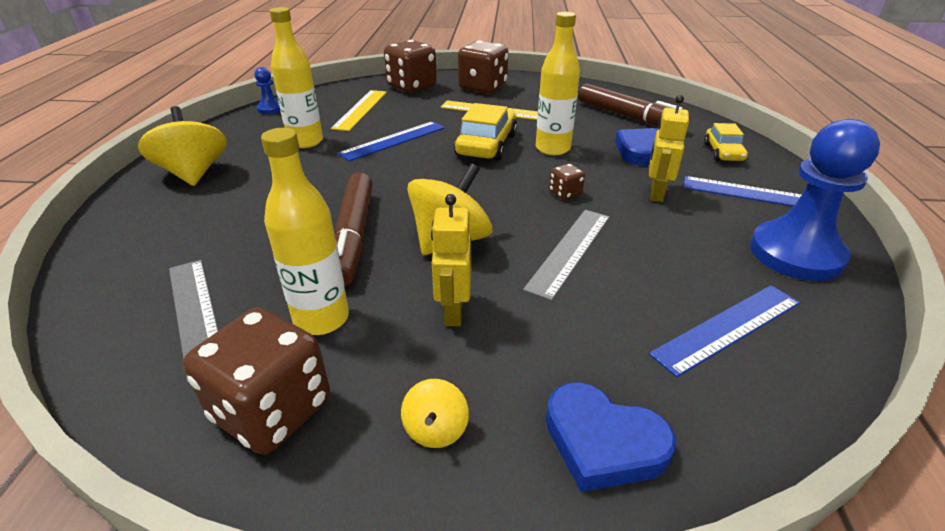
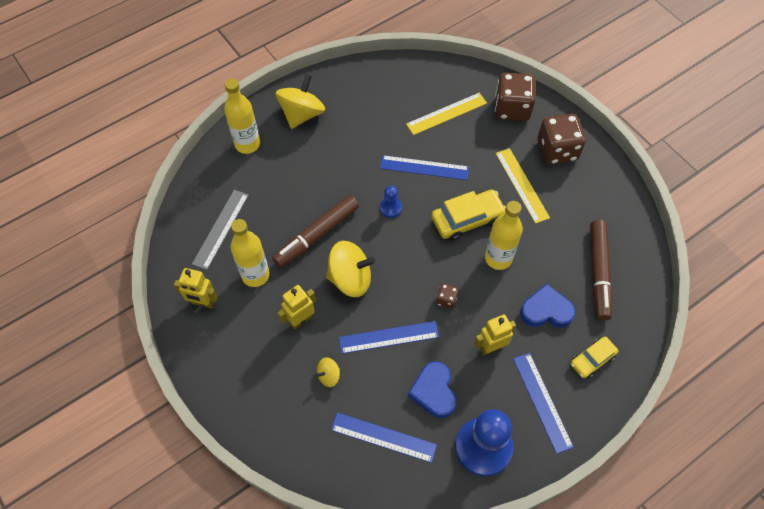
camera: 50 degrees right, 25 degrees up
brown dice [183,308,330,455] -> yellow robot [174,268,218,308]
blue pawn [254,67,280,114] -> blue pawn moved to [380,186,402,218]
yellow bottle [270,7,323,148] -> yellow bottle moved to [224,78,260,154]
yellow spinning top [401,379,469,448] -> yellow spinning top moved to [316,357,340,387]
grey ruler [523,210,610,301] -> blue ruler [339,321,439,354]
blue heart [546,382,676,492] -> blue heart moved to [408,361,456,418]

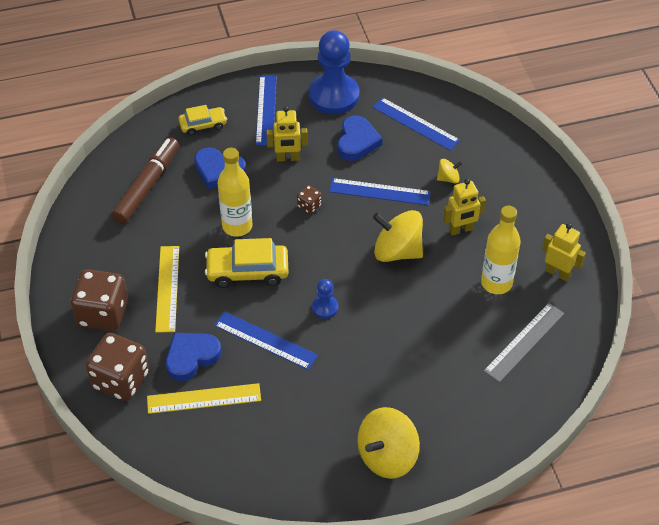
camera: 160 degrees left, 10 degrees down
yellow bottle [224,78,260,154] -> none
brown marker [272,195,359,268] -> none
none -> blue heart [166,333,221,382]

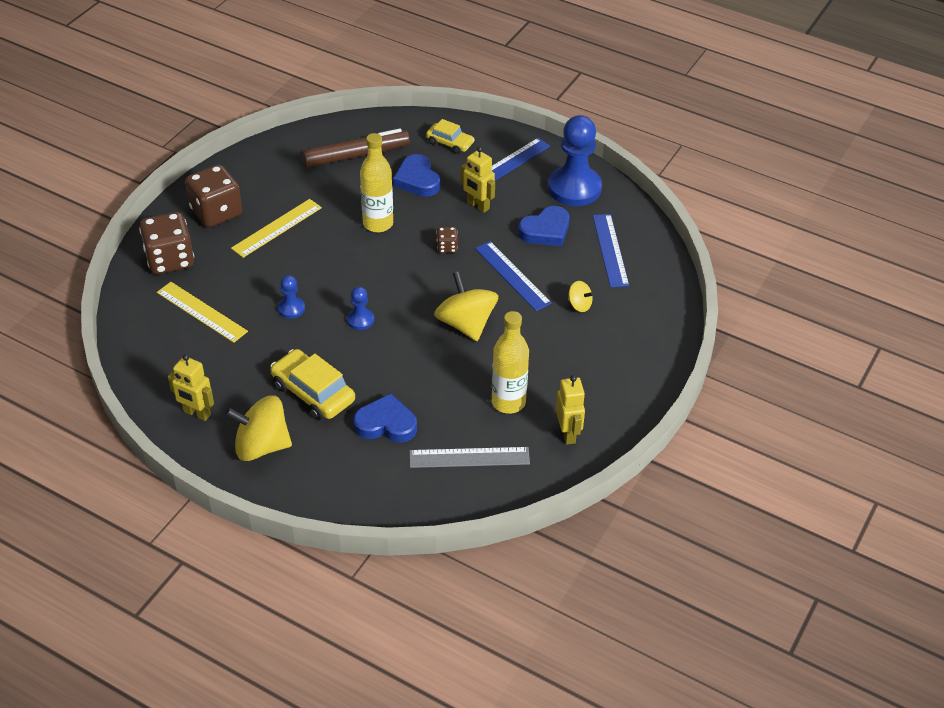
camera: 45 degrees right, 5 degrees down
blue heart [166,333,221,382] -> blue heart moved to [353,394,417,443]
yellow car [205,238,289,288] -> yellow car moved to [270,349,355,420]
blue ruler [214,311,318,370] -> blue pawn [278,275,305,319]
yellow robot [443,179,486,235] -> yellow robot moved to [168,354,214,421]

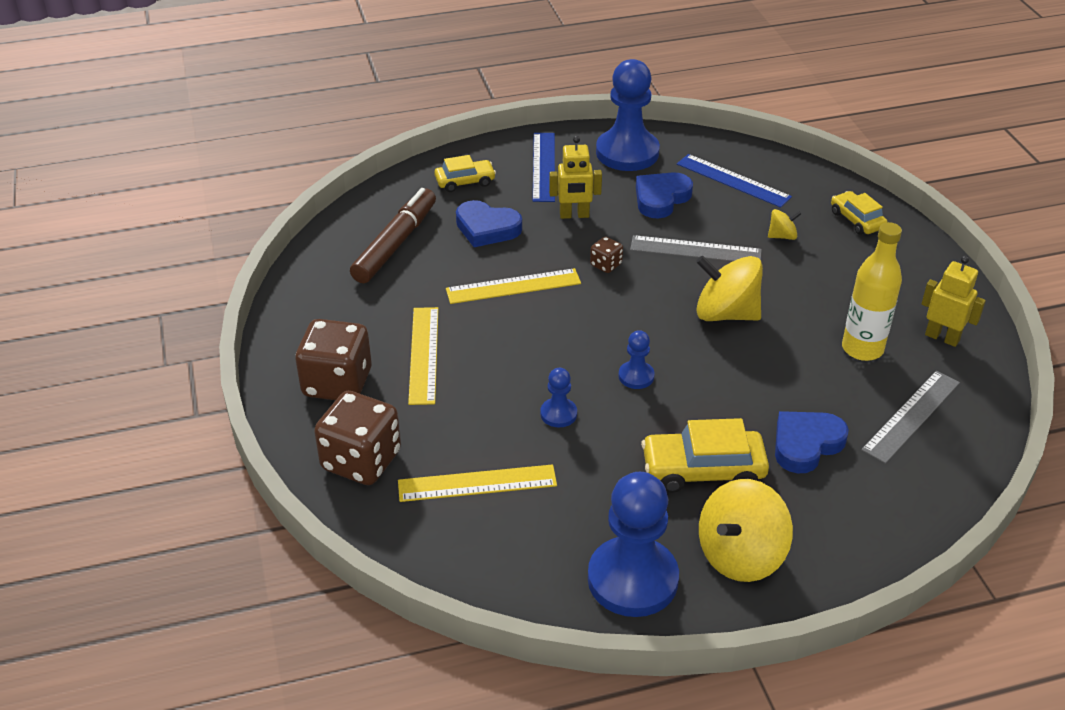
camera: 45 degrees left, 5 degrees down
yellow robot [168,354,214,421] -> blue pawn [588,472,679,617]
yellow bottle [360,133,393,232] -> yellow ruler [446,268,581,304]
blue ruler [475,241,552,311] -> grey ruler [630,235,762,261]
blue heart [518,206,569,246] -> blue heart turned 150 degrees counterclockwise [636,172,693,219]
none -> yellow car [831,191,888,235]

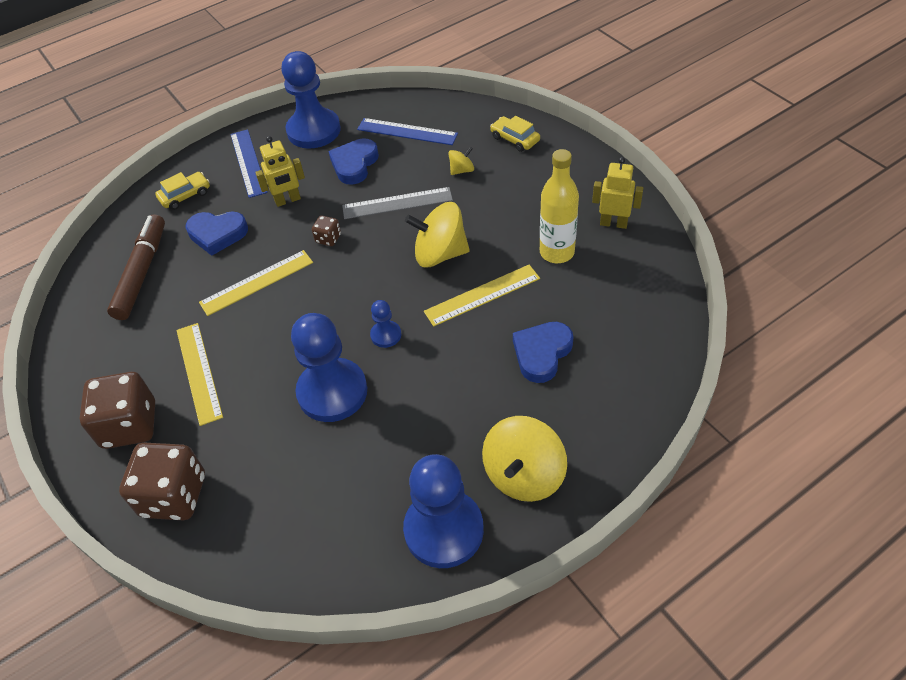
camera: 15 degrees left, 10 degrees up
yellow ruler [398,464,557,502] -> yellow ruler moved to [424,265,540,327]
blue pawn [540,368,577,427] -> blue pawn [291,313,367,422], size x2.17
yellow car [641,418,769,493] -> none
grey ruler [861,371,960,464] -> none

